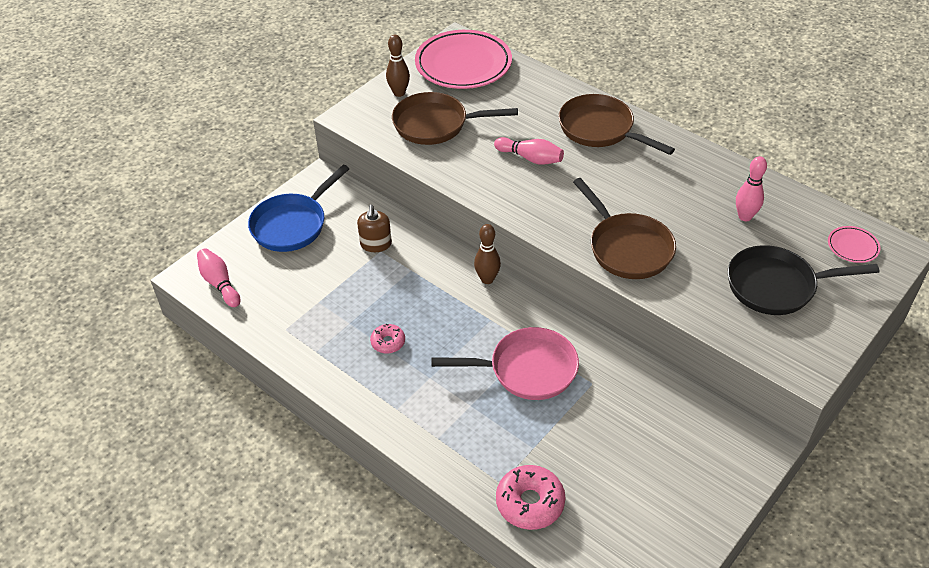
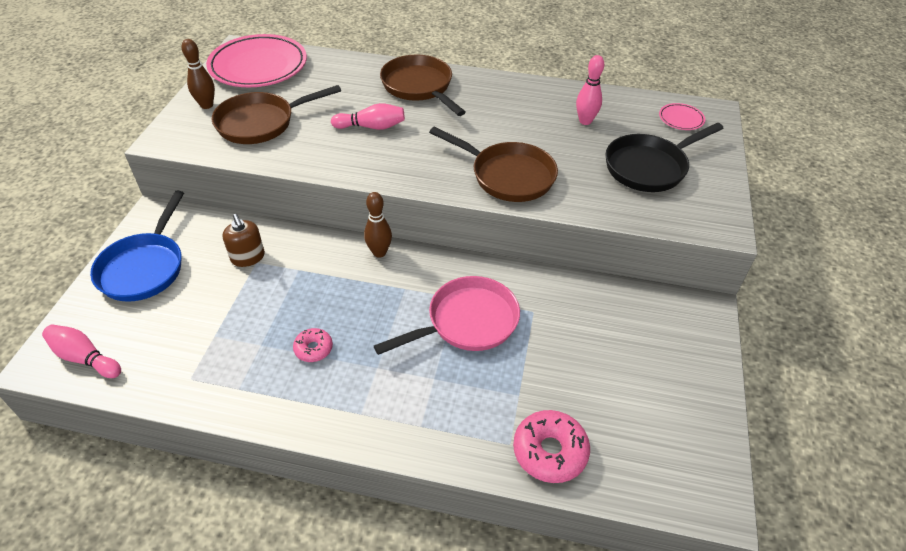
camera: 30 degrees left, 0 degrees up
brown pan [559,94,675,155] -> brown pan turned 45 degrees clockwise [380,54,466,116]

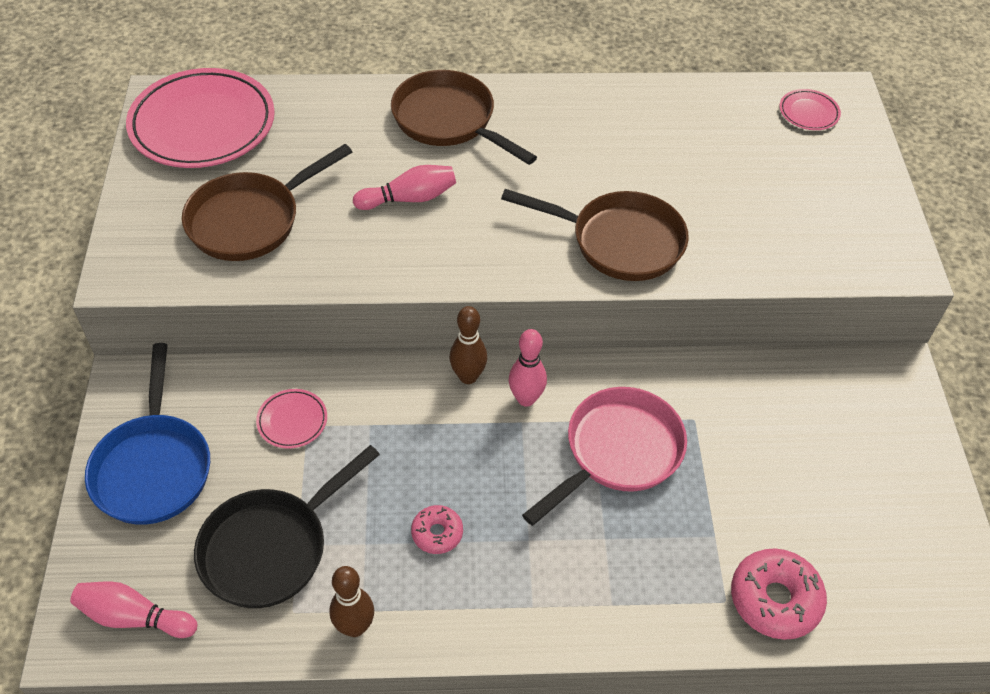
camera: 15 degrees left, 5 degrees up
brown bowling pin [182,39,215,109] -> brown bowling pin moved to [329,566,374,637]
brown soap dispenser [223,214,265,267] -> pink plate [256,389,327,449]
pink bowling pin [576,55,604,125] -> pink bowling pin moved to [509,329,547,407]
black pan [605,123,724,192] -> black pan moved to [194,445,380,608]

